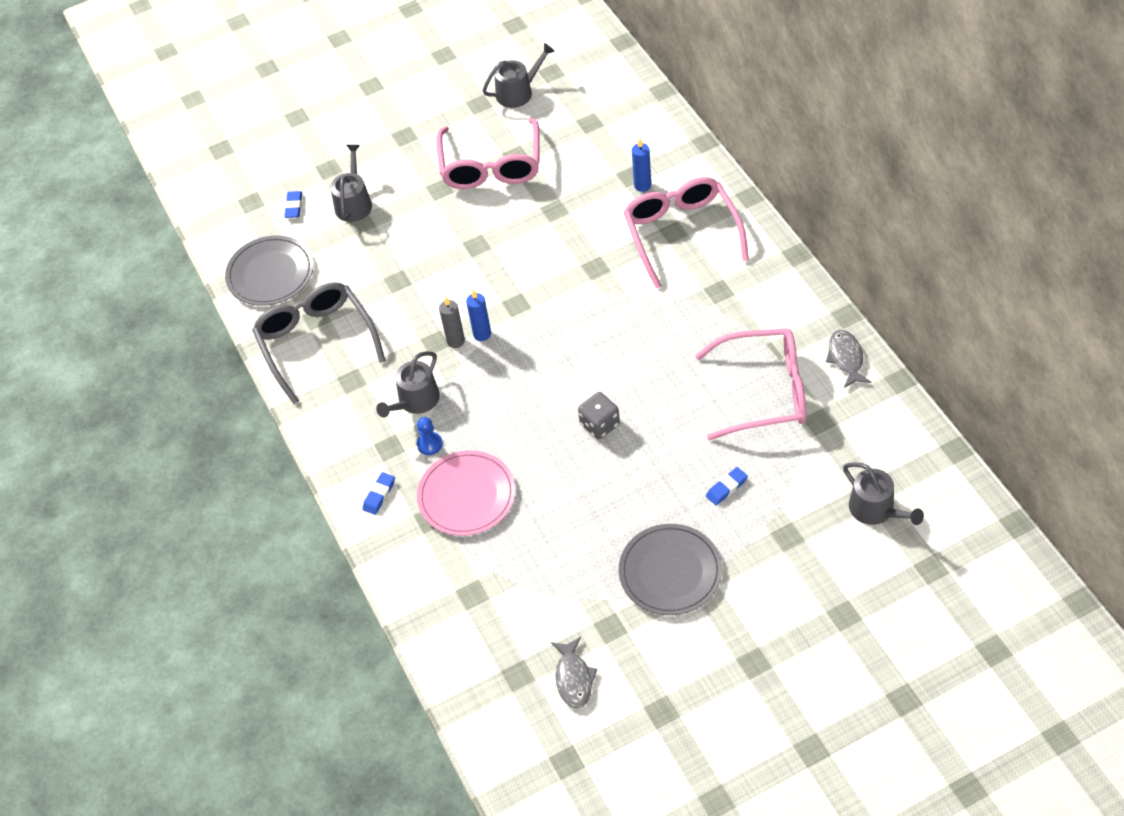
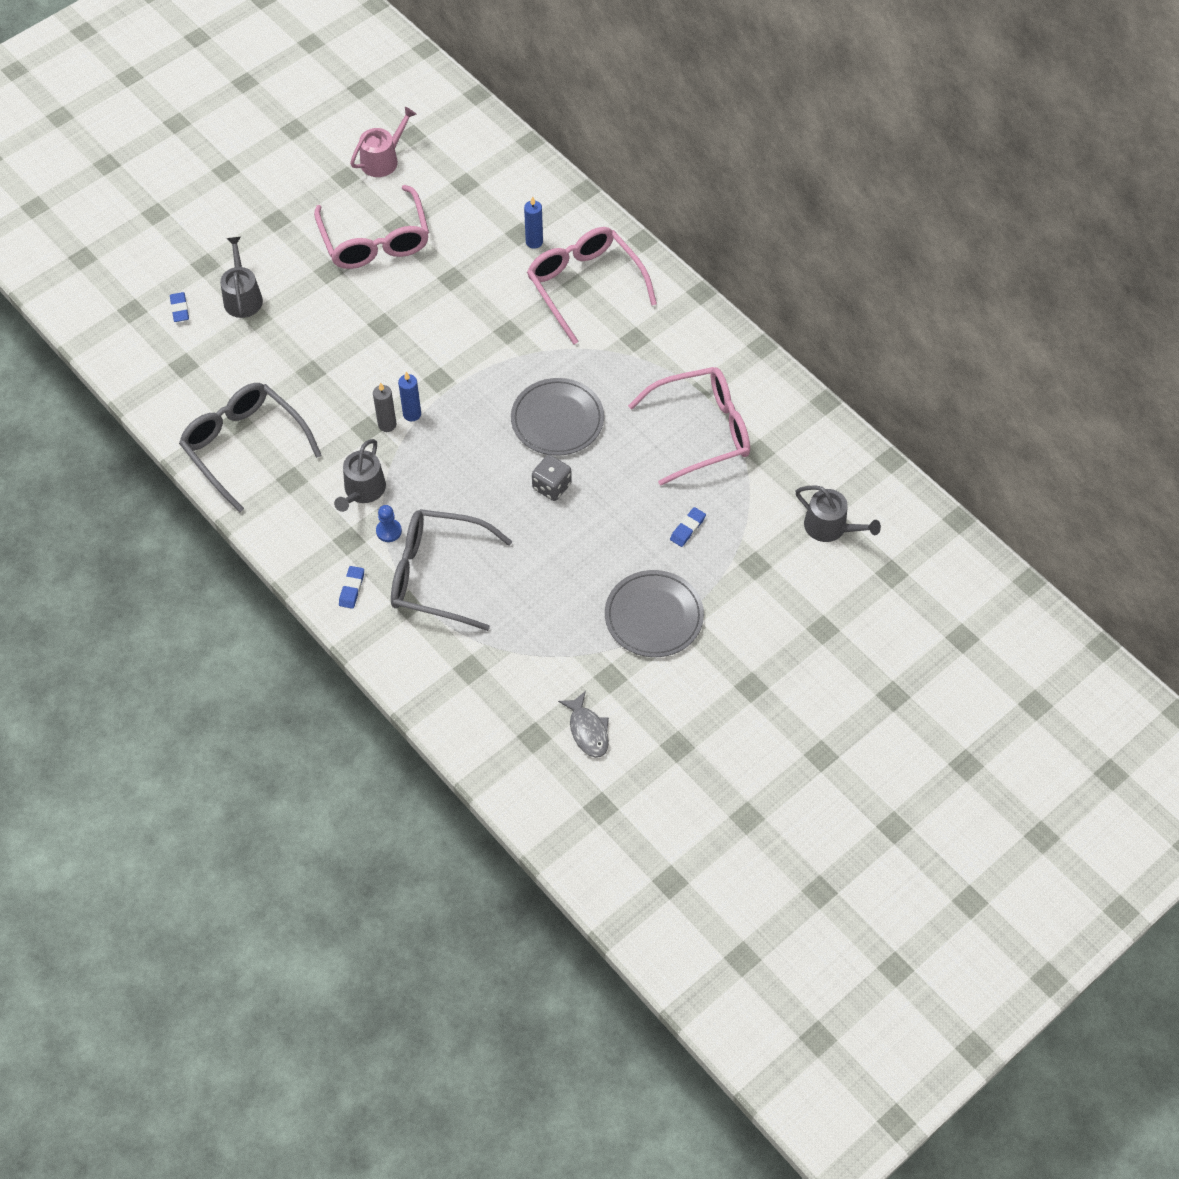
camera: 20 degrees left, 5 degrees up
grey plate [225,235,314,306] -> grey plate moved to [511,378,604,456]
pink plate [417,450,515,536] -> grey glasses [391,509,512,631]
grey watering can [482,43,555,108] -> pink watering can [350,107,417,177]
grey fish [826,330,871,388] -> none

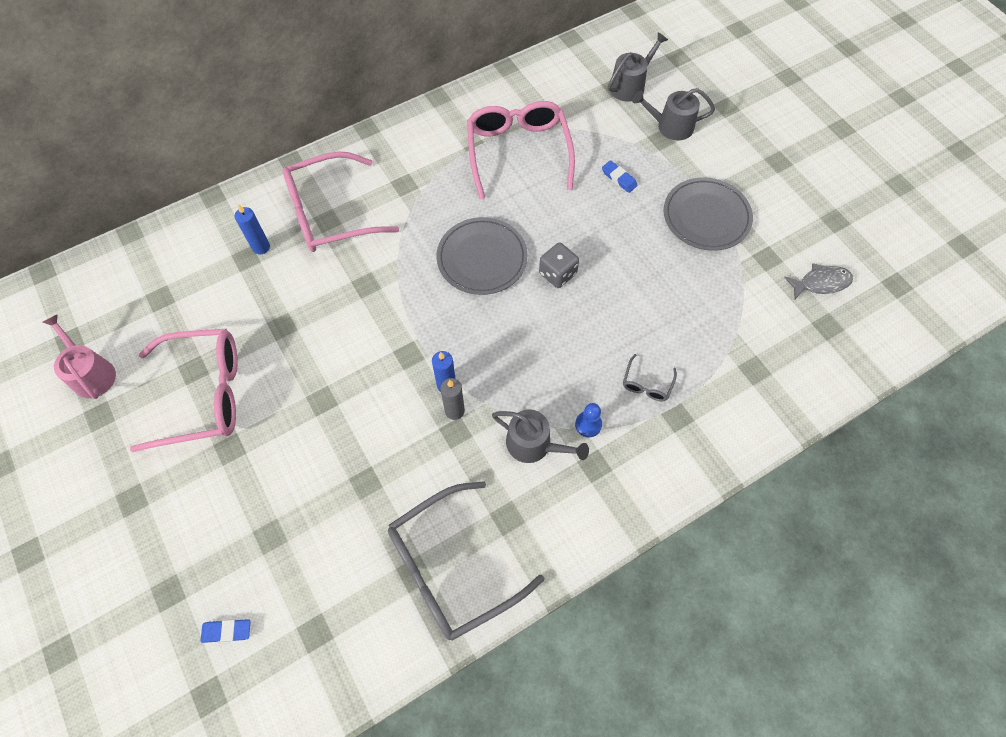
camera: 80 degrees left, 5 degrees up
grey watering can [220,237,263,318] -> grey watering can moved to [632,88,715,141]
blue eraser [339,566,364,609] -> none
grey glasses [391,509,512,631] -> grey glasses [623,354,677,401], size x0.41

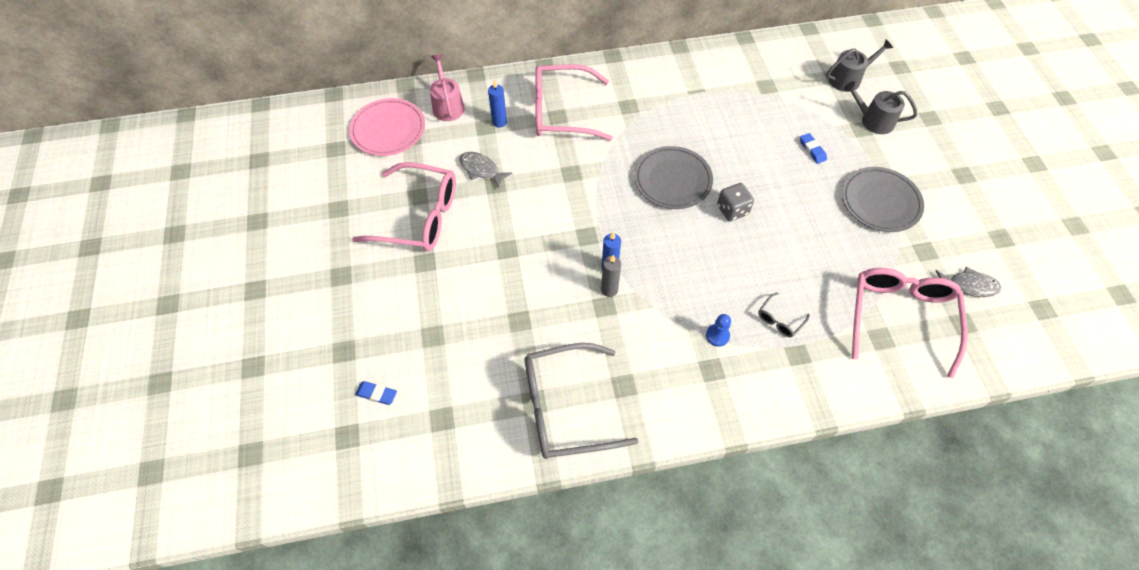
camera: 20 degrees right, 5 degrees down
pink watering can [43,314,116,399] -> pink watering can moved to [430,54,465,121]
pink glasses [467,101,575,199] -> pink glasses moved to [852,268,968,379]
grey watering can [492,409,589,463] -> none
none -> pink plate [349,98,425,156]
none -> grey fish [459,152,512,189]

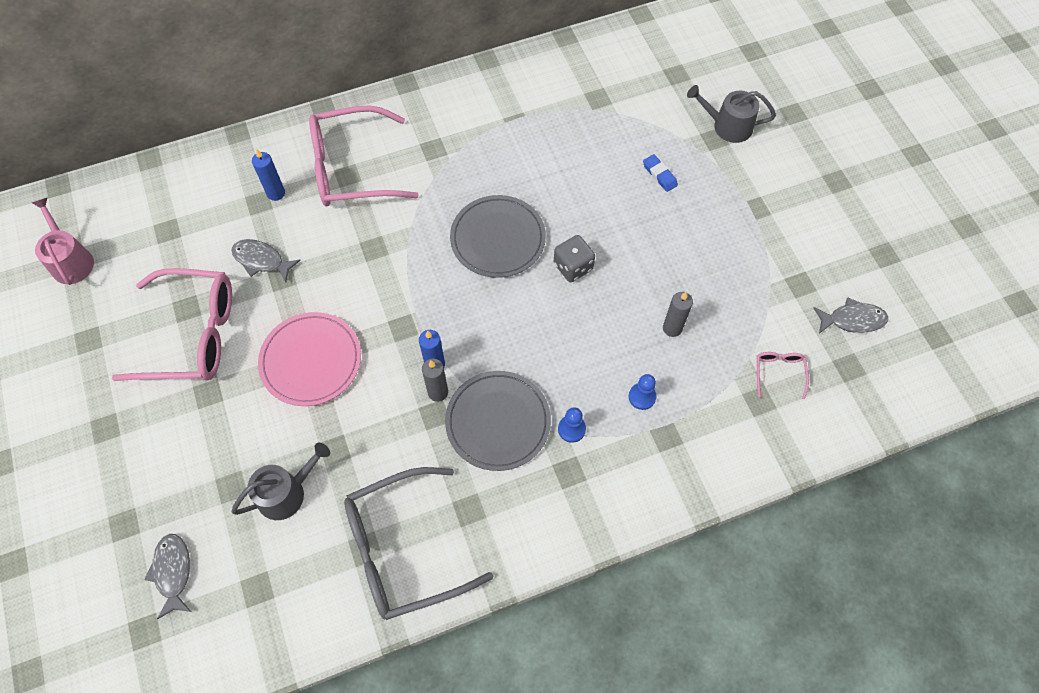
camera: 10 degrees left, 5 degrees up
pink plate [349,98,425,156] -> pink plate moved to [258,312,361,406]
blue eraser [355,381,397,405] -> grey fish [144,534,191,619]
pink watering can [430,54,465,121] -> pink watering can moved to [32,197,94,285]
grey glasses [758,292,810,337] -> blue pawn [629,374,657,410]
grey watering can [826,39,893,92] -> grey watering can moved to [231,443,330,520]
grey plate [842,167,924,232] -> grey plate moved to [445,371,551,471]
pink glasses [852,268,968,379] -> pink glasses [757,352,809,399], size x0.41
none -> grey candle [663,292,693,337]

